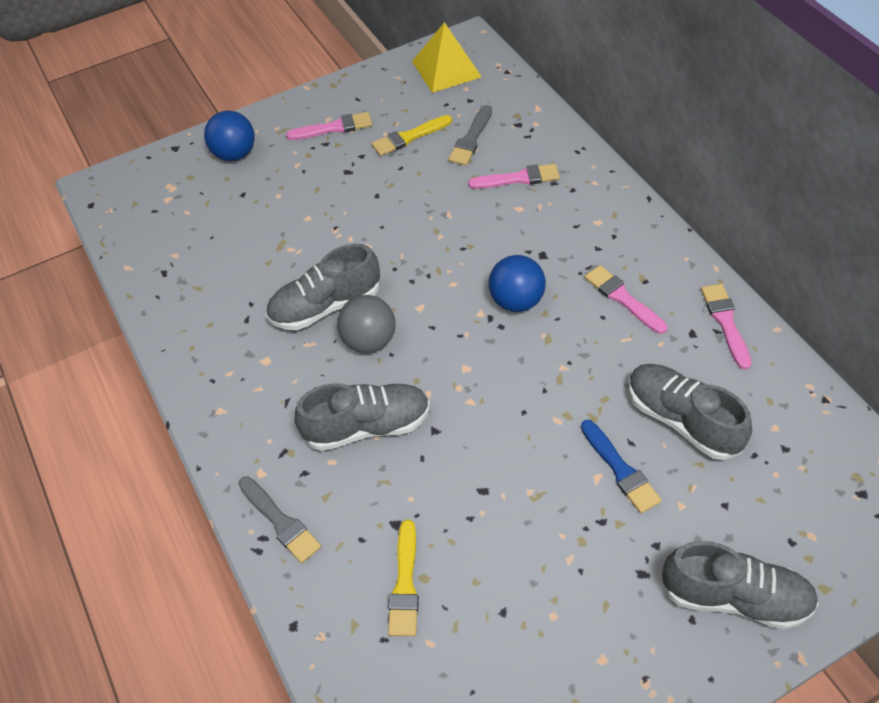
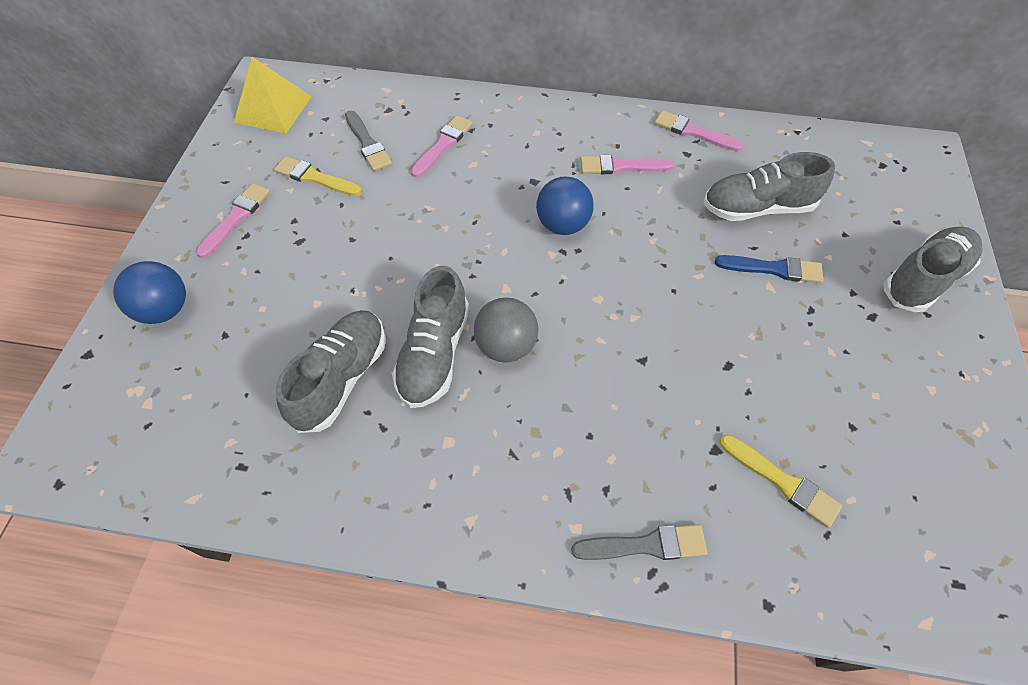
camera: 55 degrees left, 5 degrees up
grey shoe [295,383,430,451] -> grey shoe moved to [276,310,385,433]
yellow brush [371,115,452,156] -> yellow brush turned 105 degrees clockwise [274,156,362,196]

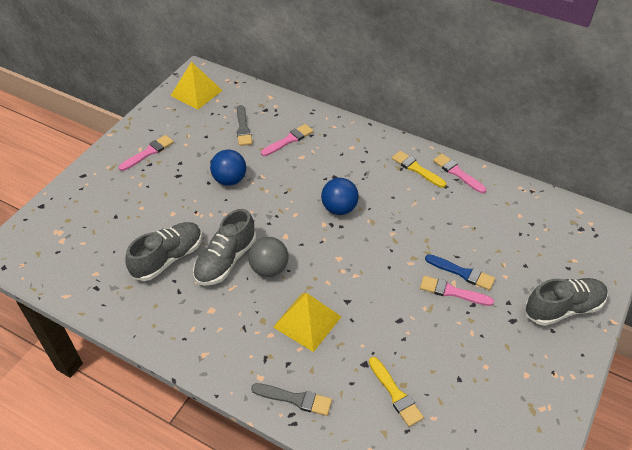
camera: 20 degrees right, 10 degrees down
blue ball [113,261,186,324] -> blue ball moved to [210,150,246,186]
yellow brush [274,156,362,196] -> yellow brush moved to [392,151,446,188]
pink brush [580,155,675,174] -> pink brush moved to [420,276,494,306]
grey shoe [703,152,835,221] -> none
none -> yellow pyramid [273,293,341,352]

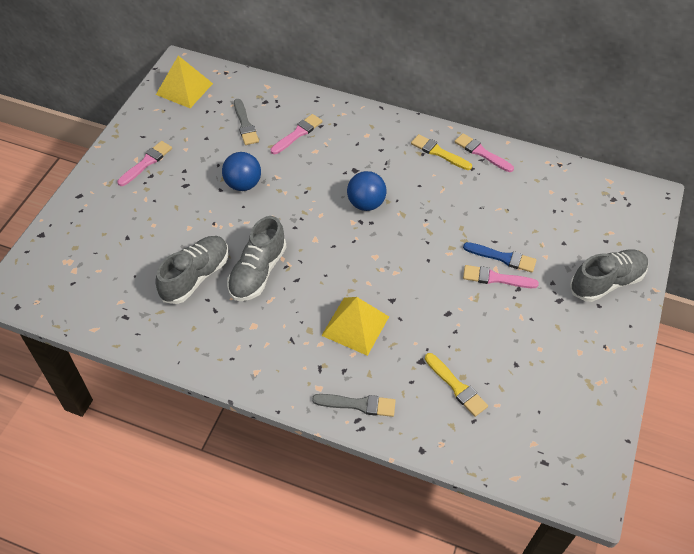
camera: 10 degrees left, 5 degrees up
grey ball [248,237,289,277] -> none

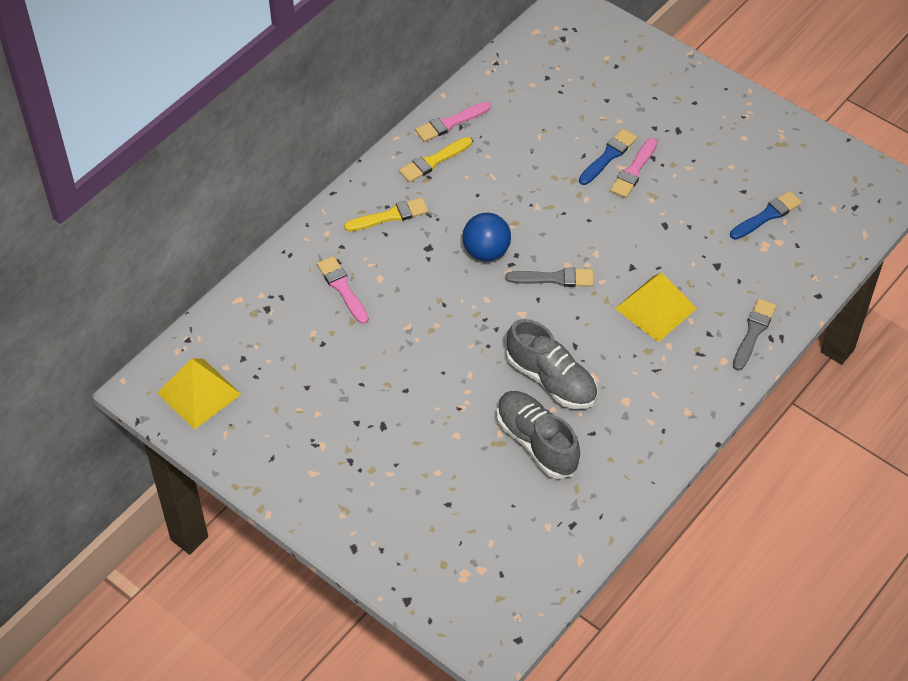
camera: 70 degrees left, 0 degrees up
pink brush [117,141,172,186] -> none
blue ball [222,152,261,191] -> none
grey brush [234,99,259,145] -> grey brush moved to [505,267,594,287]
yellow brush [425,353,488,417] -> yellow brush moved to [344,197,429,232]
grey shoe [570,249,648,302] -> none
none -> blue brush [730,191,802,240]

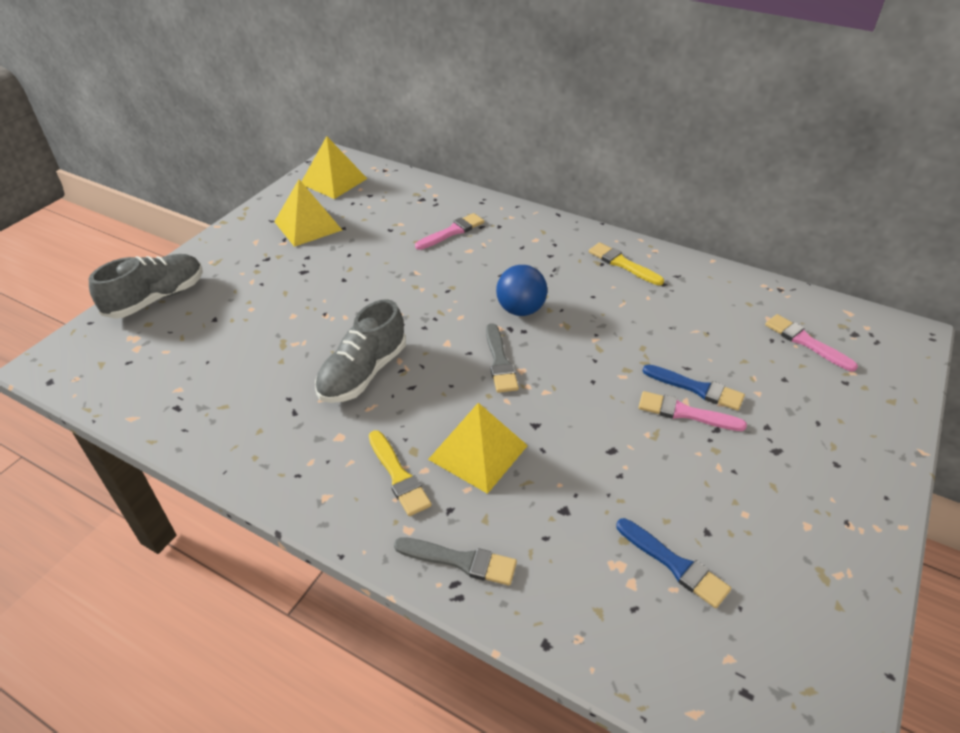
camera: 80 degrees right, 10 degrees down
yellow brush [344,197,429,232] -> yellow brush moved to [369,430,432,516]
pink brush [415,102,490,142] -> pink brush moved to [765,314,858,371]
grey shoe [497,391,580,479] -> grey shoe moved to [89,254,203,319]
none -> yellow pyramid [274,180,342,247]

